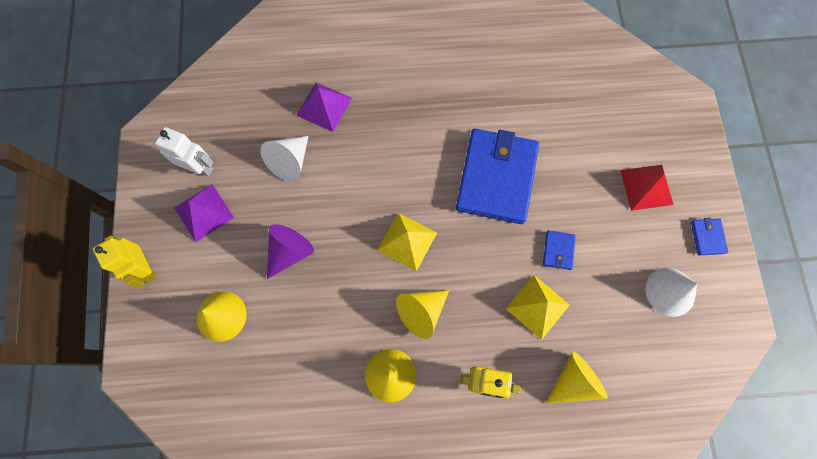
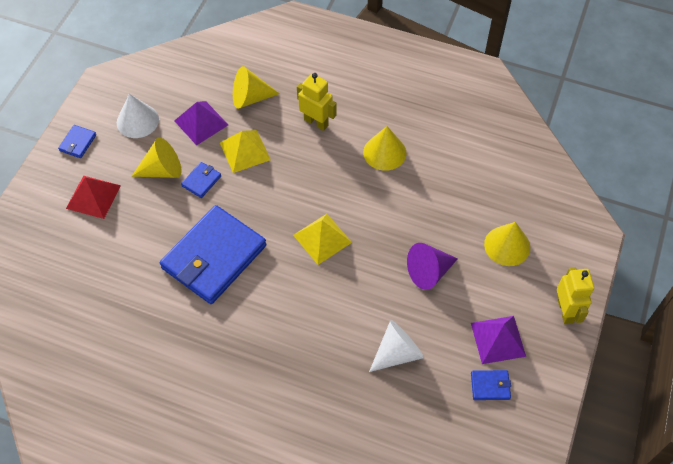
camera: 155 degrees left, 15 degrees down
white robot [155,127,214,177] -> blue wallet [471,370,511,400]
purple pyramid [296,82,352,132] -> purple pyramid moved to [174,101,228,145]
yellow cone [396,290,449,339] -> yellow cone moved to [132,137,181,178]

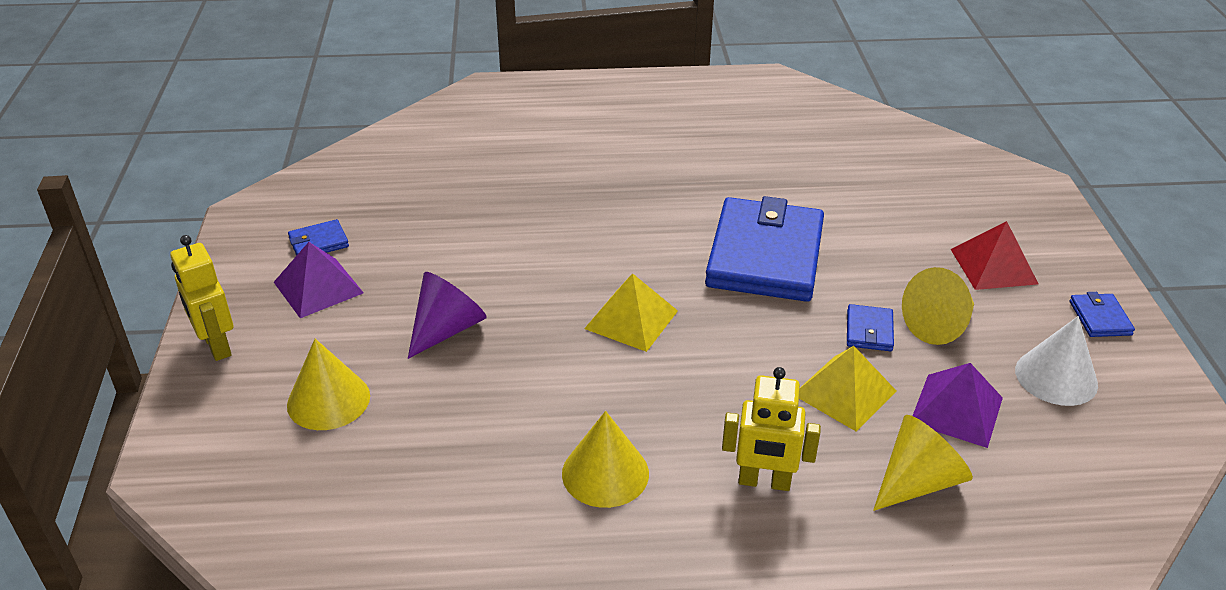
camera: 155 degrees right, 20 degrees down
white cone [369,320,424,372] -> none

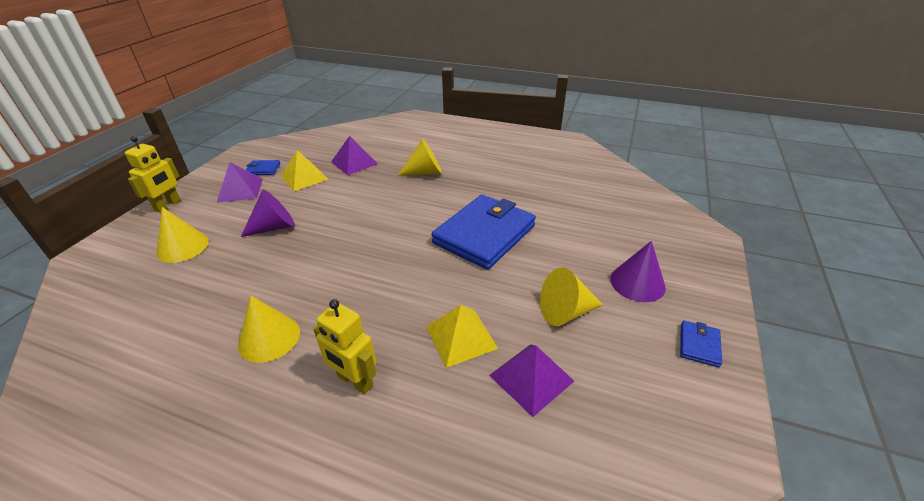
camera: 25 degrees right, 0 degrees up
yellow robot [170,235,233,361] -> yellow robot turned 150 degrees counterclockwise [125,136,181,213]
yellow pyramid [584,273,678,352] -> yellow pyramid moved to [281,150,328,191]
blue wallet [847,304,894,351] -> none
yellow cone [873,415,973,511] -> yellow cone moved to [398,138,442,175]
red pyramid [951,221,1039,290] -> purple cone [610,241,666,302]
white cone [1015,316,1098,406] -> none
none -> purple pyramid [331,136,378,175]

